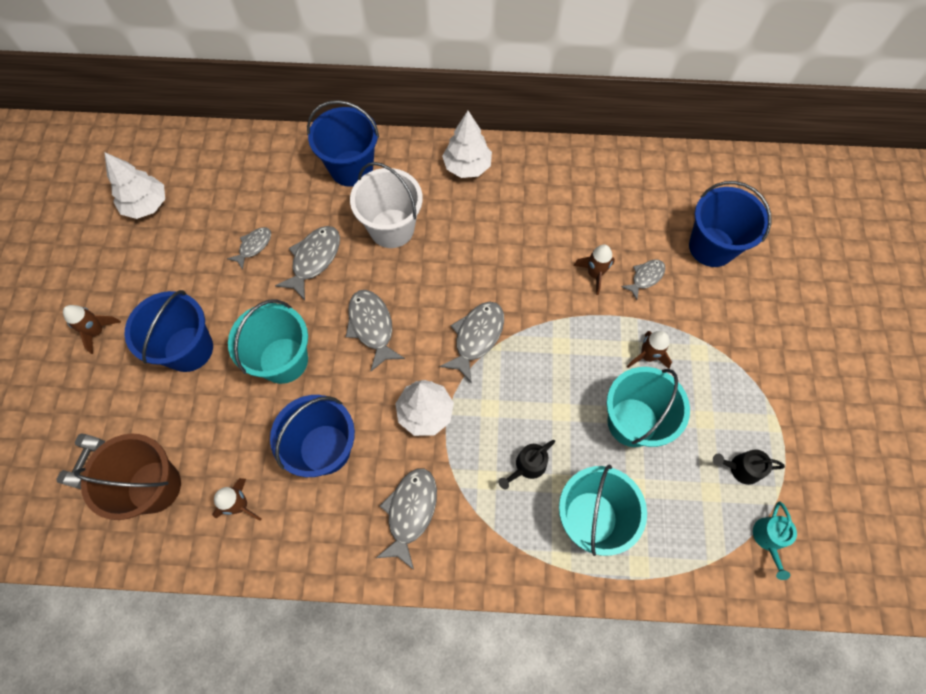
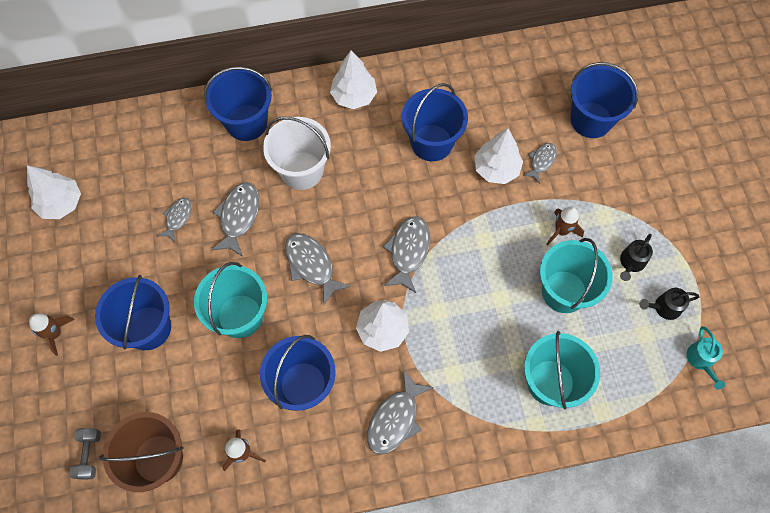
camera: 15 degrees left, 0 degrees up
grey fish [376,468,437,570] -> grey fish turned 150 degrees counterclockwise [367,369,434,455]
black watering can [499,440,555,489] -> black watering can moved to [620,234,653,281]
brown rocket [574,245,615,295] -> white tree [474,128,523,184]
none -> blue bucket [402,83,468,161]

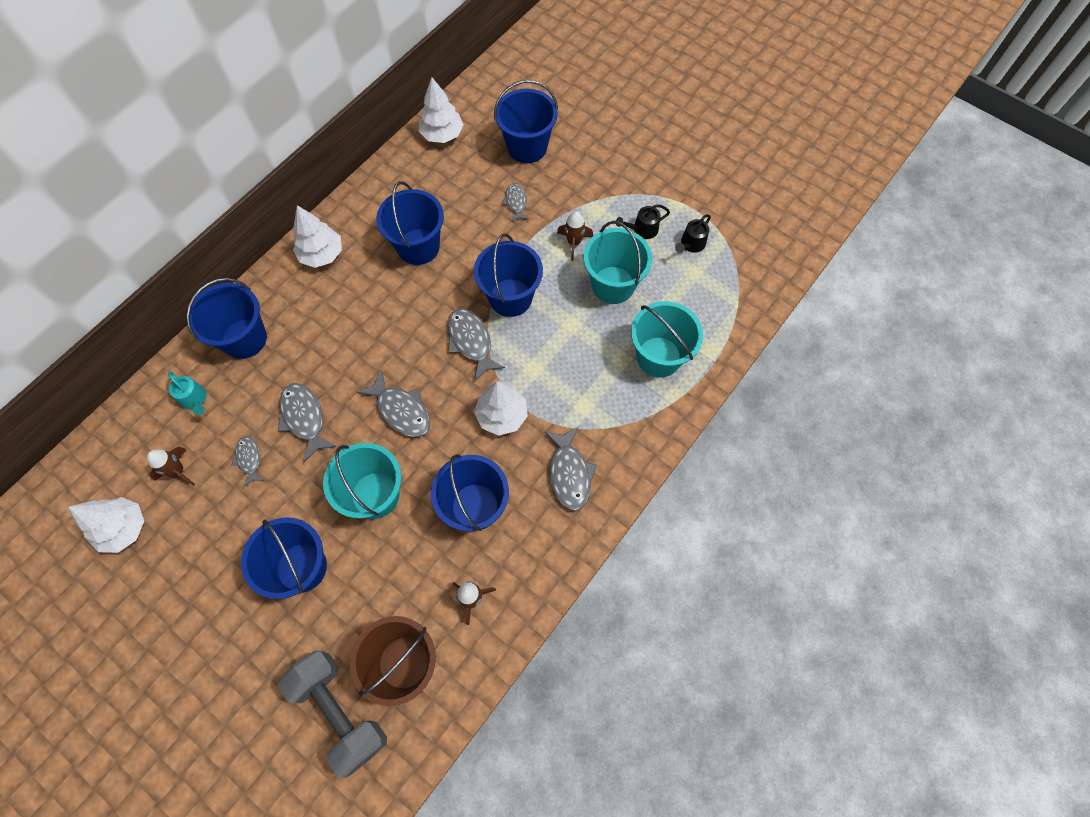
camera: 40 degrees left, 0 degrees up
brown rocket [29,313,75,356] -> brown rocket moved to [147,447,195,486]
grey dumbbell [69,428,101,480] -> grey dumbbell [278,650,387,778], size x2.14
white bucket [263,117,331,190] -> none
grey fish [285,233,351,305] -> grey fish turned 150 degrees counterclockwise [357,370,430,437]
white tree [474,128,523,184] -> white tree moved to [419,77,464,143]
black watering can [620,234,653,281] -> black watering can turned 75 degrees clockwise [616,204,670,239]
turquoise watering can [686,326,725,390] -> turquoise watering can moved to [168,371,206,415]
none -> blue bucket [474,234,543,317]

